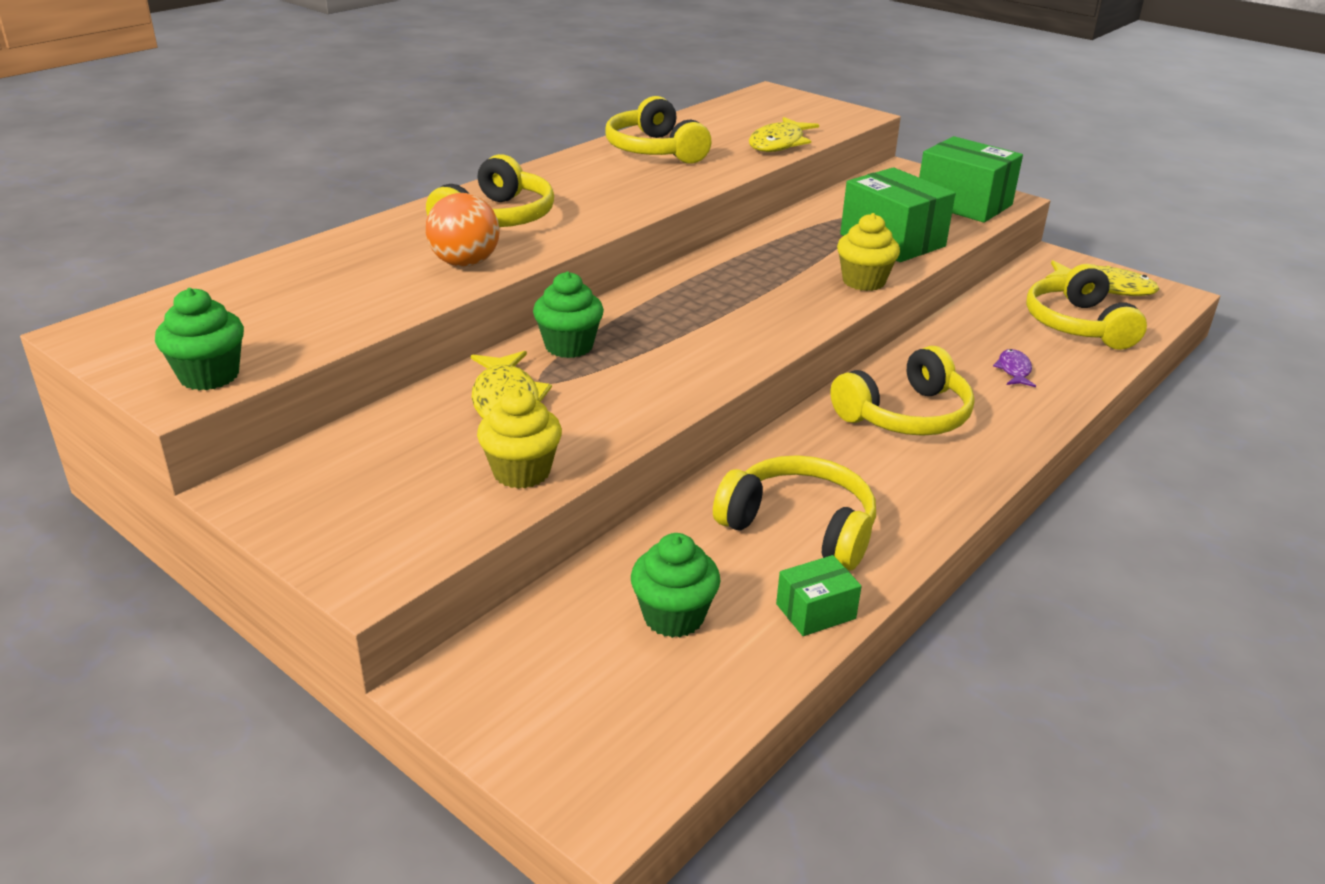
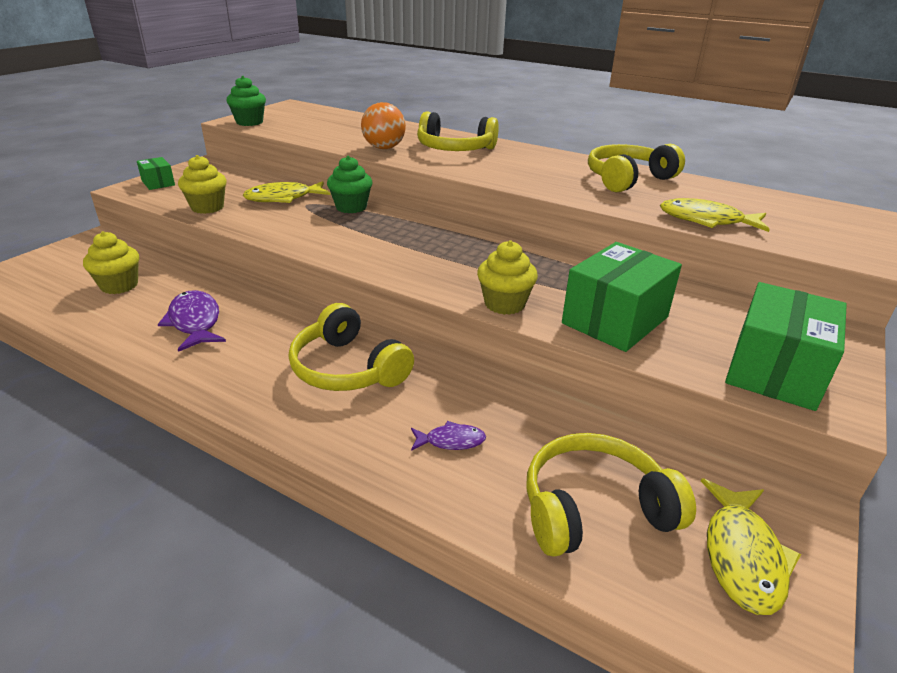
camera: 80 degrees right, 0 degrees up
green cupcake [631,533,720,638] -> yellow cupcake [83,231,139,294]
yellow headphones [713,455,876,571] -> purple fish [158,290,226,352]
green box [776,555,862,636] -> green box moved to [137,157,175,190]

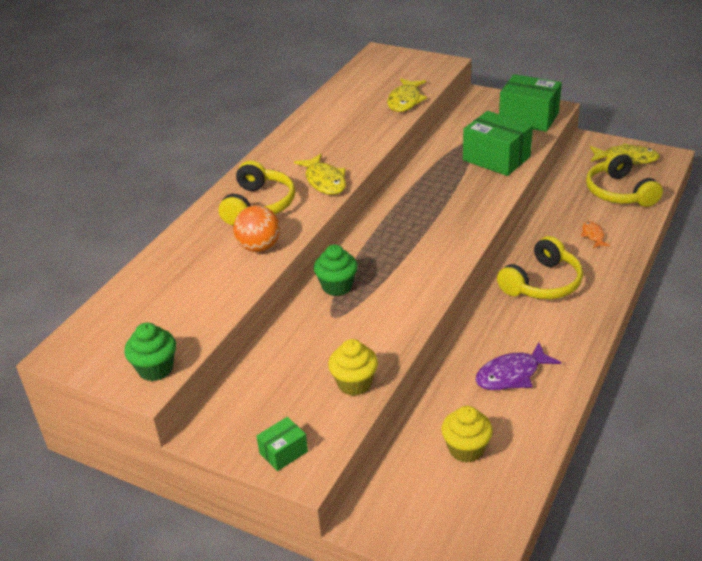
camera: 90 degrees left, 5 degrees up
yellow fish [243,181,330,203] -> yellow fish moved to [294,154,346,195]
purple fish [411,421,486,451] -> orange fish [581,221,610,248]
yellow cupcake [477,240,538,315] -> none
yellow headphones [588,144,685,193] -> none

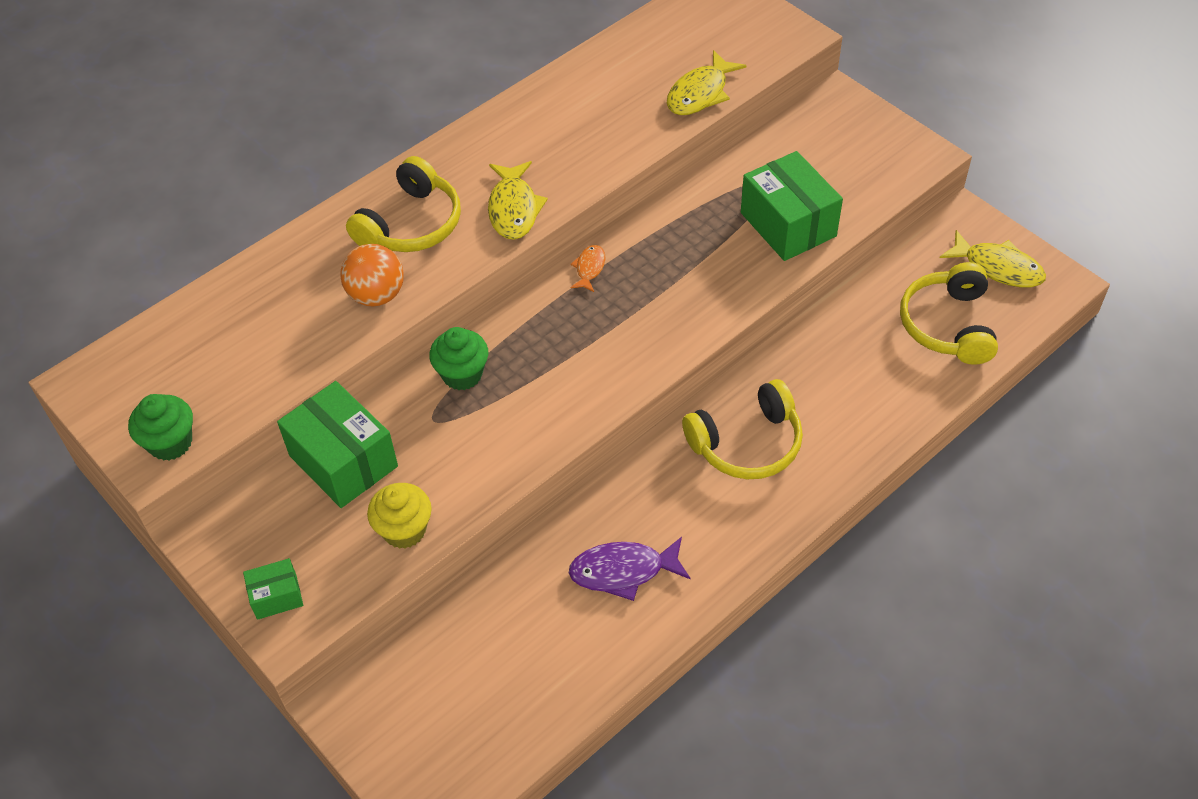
camera: 20 degrees right, 15 degrees up
yellow cupcake [441,406,493,463] -> none
green box [499,74,562,132] -> green box moved to [277,381,398,508]
orange fish [581,221,610,248] -> orange fish moved to [571,245,605,292]

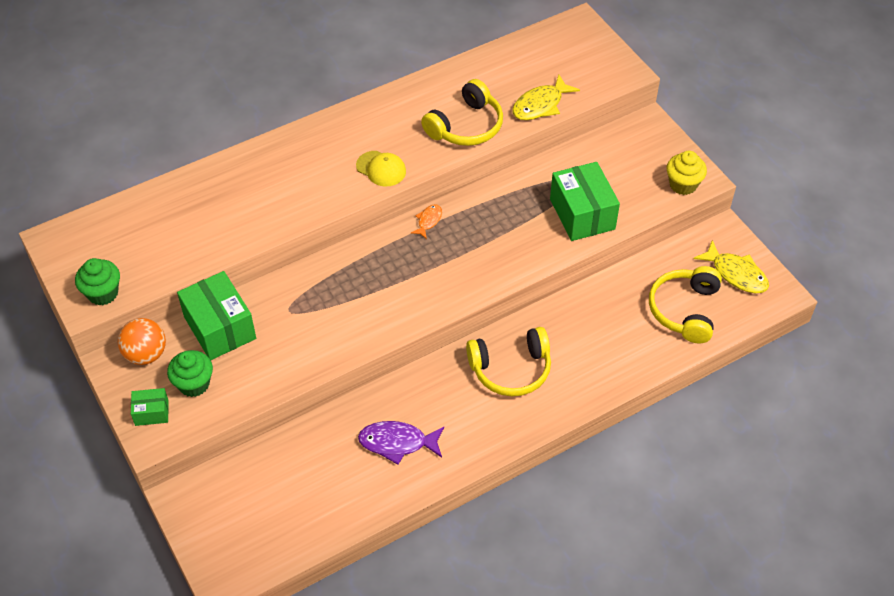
camera: 10 degrees right, 0 degrees up
orange ball [340,244,404,307] -> orange ball moved to [118,318,166,365]
yellow headphones [346,156,461,252] -> yellow headphones moved to [421,79,503,146]
yellow cupcake [367,483,432,549] -> yellow cupcake moved to [666,151,707,195]
green cupcake [429,327,488,390] -> green cupcake moved to [167,350,213,397]
yellow fish [488,161,548,240] -> yellow cap [356,151,406,186]

